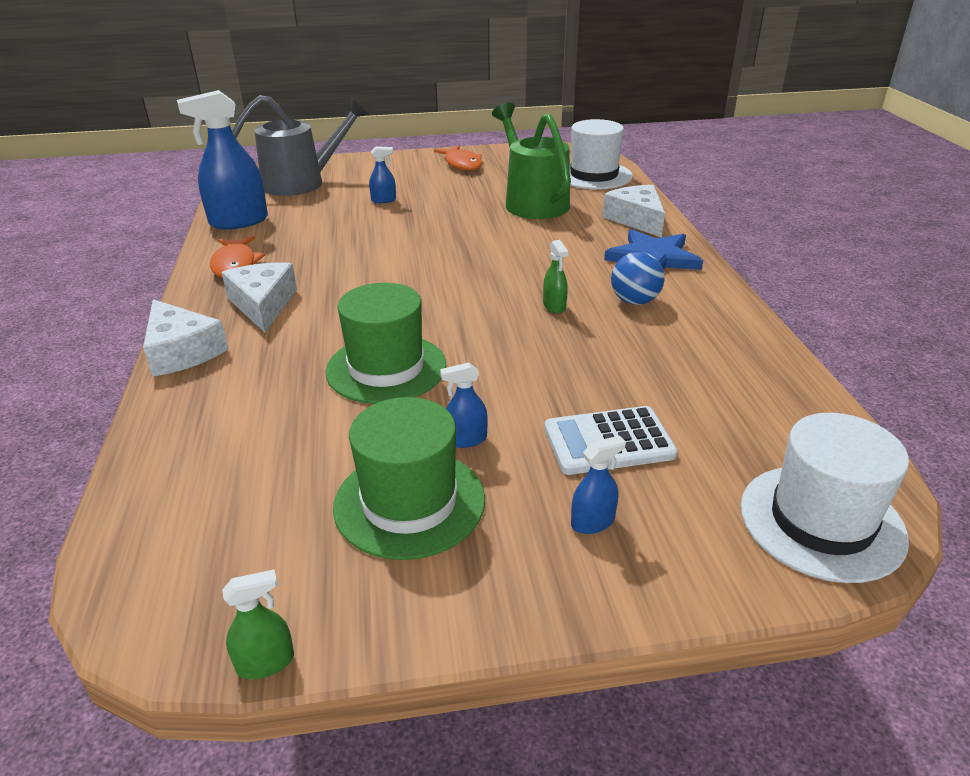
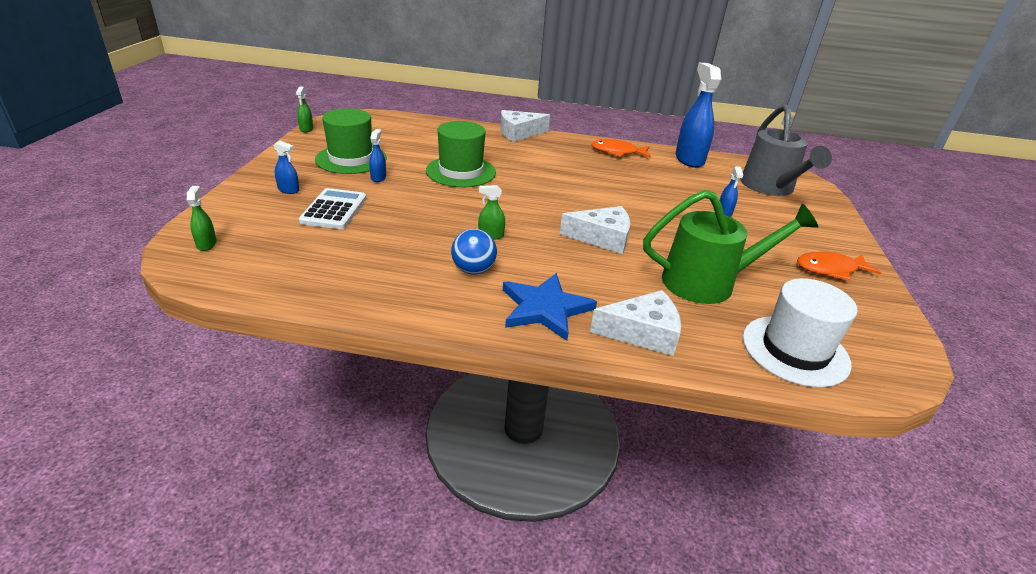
camera: 105 degrees right, 0 degrees up
white cheese [221,262,297,332] -> white cheese moved to [560,206,630,254]
blue spray bottle [571,435,626,534] -> blue spray bottle turned 60 degrees counterclockwise [274,141,300,194]
white hat [741,413,909,583] -> green spray bottle [187,186,217,251]

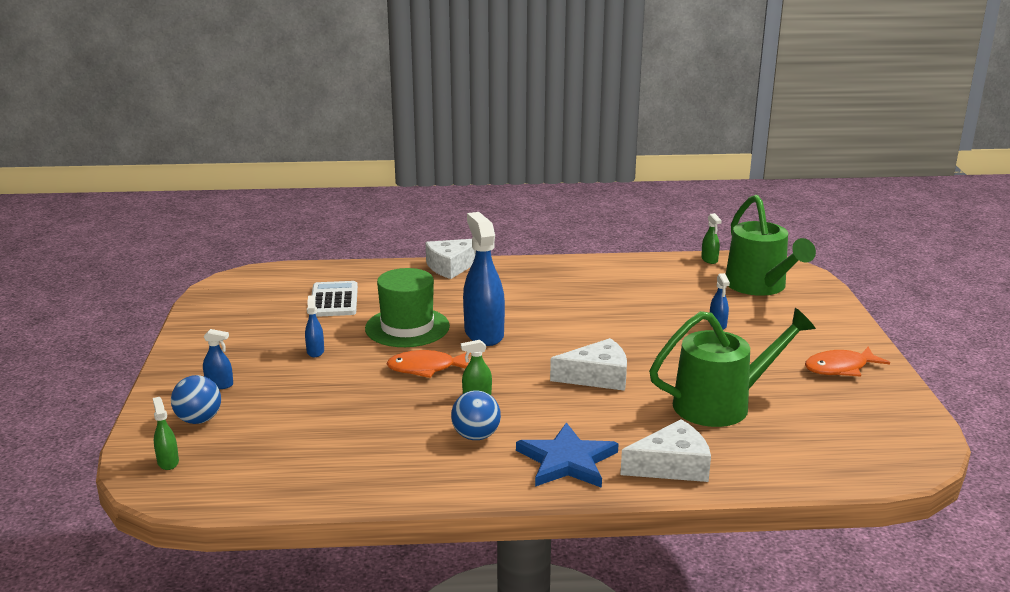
camera: 10 degrees left, 10 degrees down
green spray bottle [296,87,313,132] -> green spray bottle moved to [701,213,722,264]
white calculator [299,188,366,229] -> white calculator moved to [312,281,358,317]
green hat [315,109,386,174] -> none
orange fish [591,139,651,158] -> orange fish moved to [386,350,471,378]
blue spray bottle [675,63,721,168] -> blue spray bottle moved to [463,212,505,346]
grey watering can [740,104,832,196] -> green watering can [726,195,816,296]
white hat [743,278,858,387] -> none
none -> blue ball [171,375,221,424]

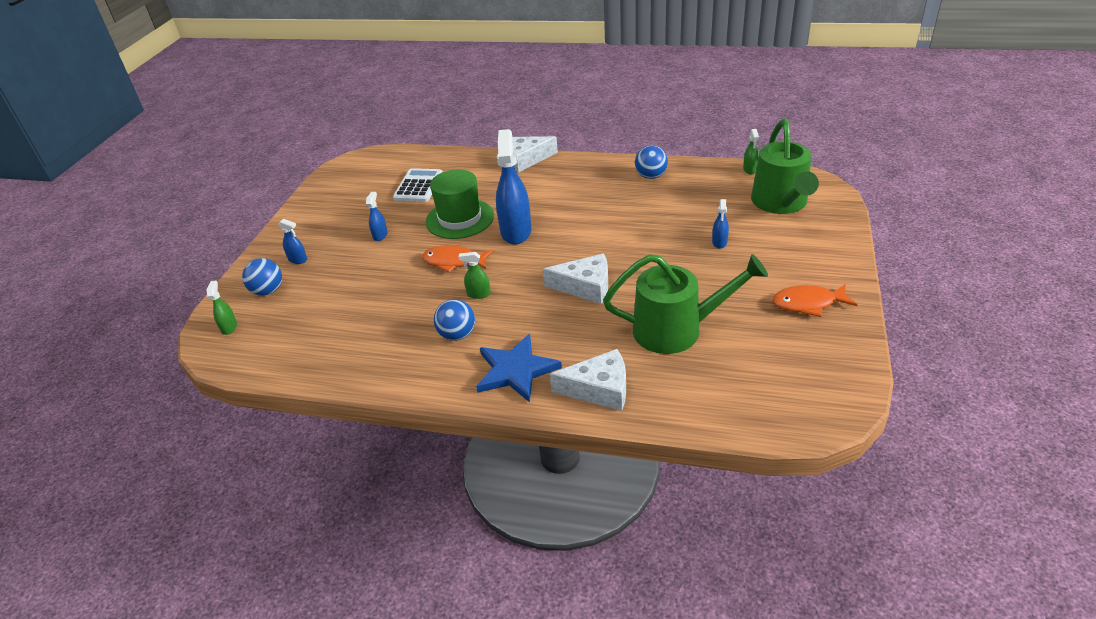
camera: 20 degrees right, 15 degrees up
none -> blue ball [635,146,668,179]

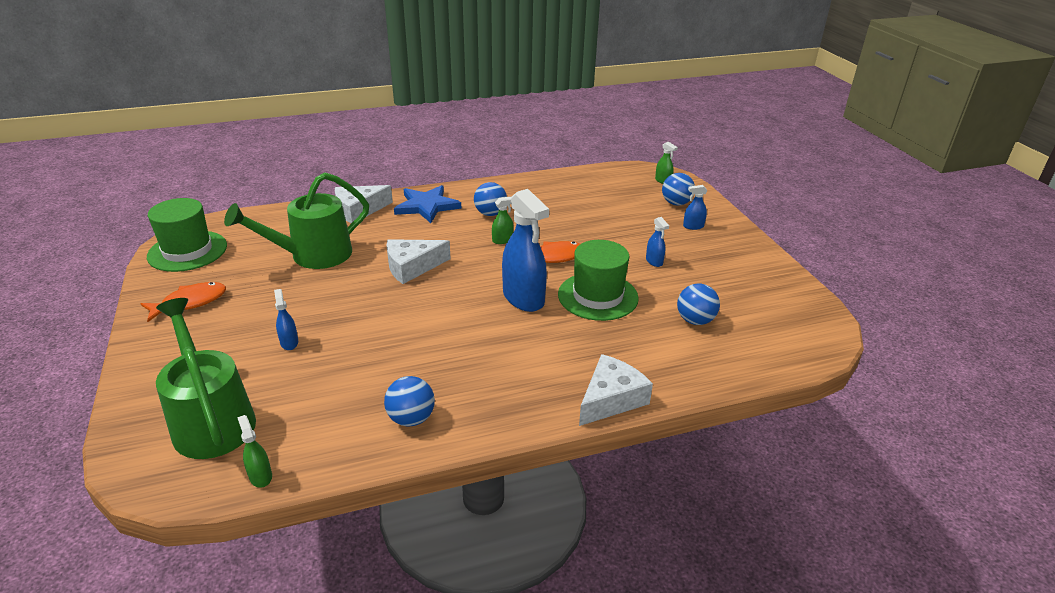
camera: 145 degrees right, 5 degrees down
white calculator [393,168,442,202] -> blue ball [677,284,720,325]
none -> green hat [147,198,227,272]

